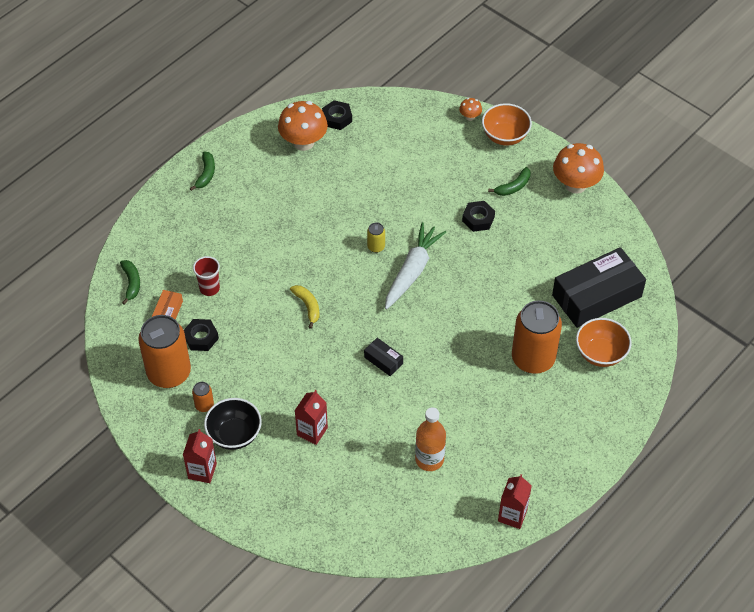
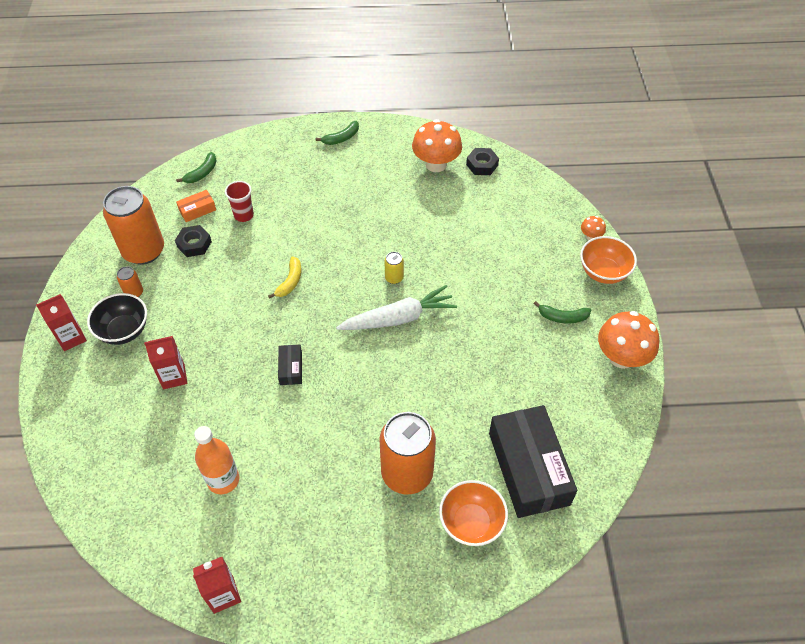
camera: 45 degrees right, 0 degrees up
black nut [462,201,495,232] -> none
black box [552,247,646,328] -> black box turned 60 degrees clockwise [489,405,577,518]

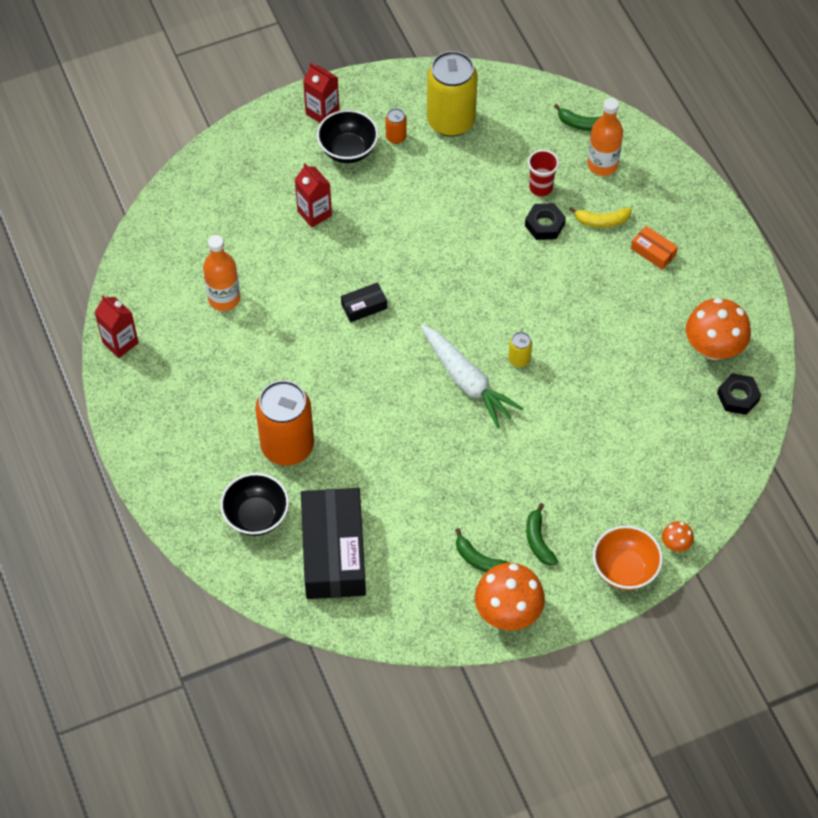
camera: 70 degrees right, 5 degrees up
orange can [103,186,164,265] -> yellow can [427,51,478,137]
black nut [175,225,212,257] -> black nut moved to [525,203,566,240]
orange box [176,190,216,222] -> orange box moved to [631,226,678,270]
yellow banana [268,256,301,299] -> yellow banana moved to [569,207,632,228]
green banana [315,121,359,145] -> green banana moved to [456,528,509,572]
orange bowl [439,480,508,546] -> black bowl [220,473,289,536]
black box [489,405,577,518] -> black box turned 60 degrees counterclockwise [301,488,366,599]
none -> orange bottle [587,98,623,176]

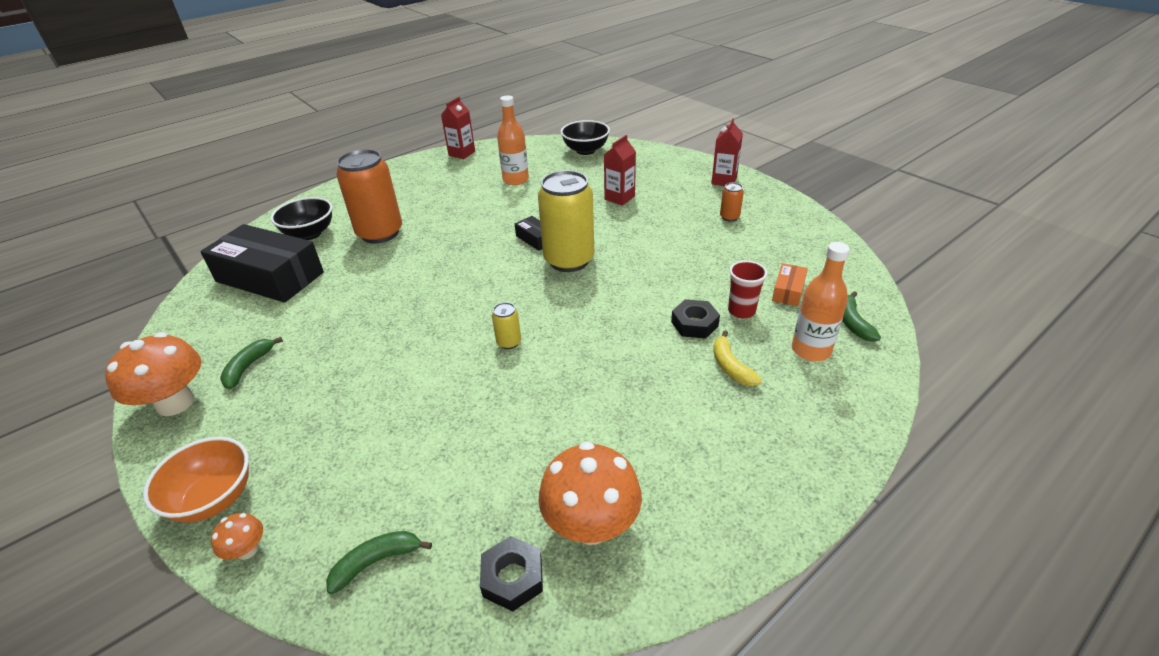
camera: 75 degrees right, 20 degrees down
black box [301,488,366,599] -> black box turned 45 degrees clockwise [200,224,324,303]
black bowl [317,110,378,163] -> black bowl moved to [561,120,610,155]
white carrot [421,324,523,428] -> none
yellow can [427,51,478,137] -> yellow can moved to [538,170,595,272]
green banana [526,503,558,566] -> green banana moved to [326,531,432,594]
orange box [631,226,678,270] -> orange box moved to [772,263,808,306]

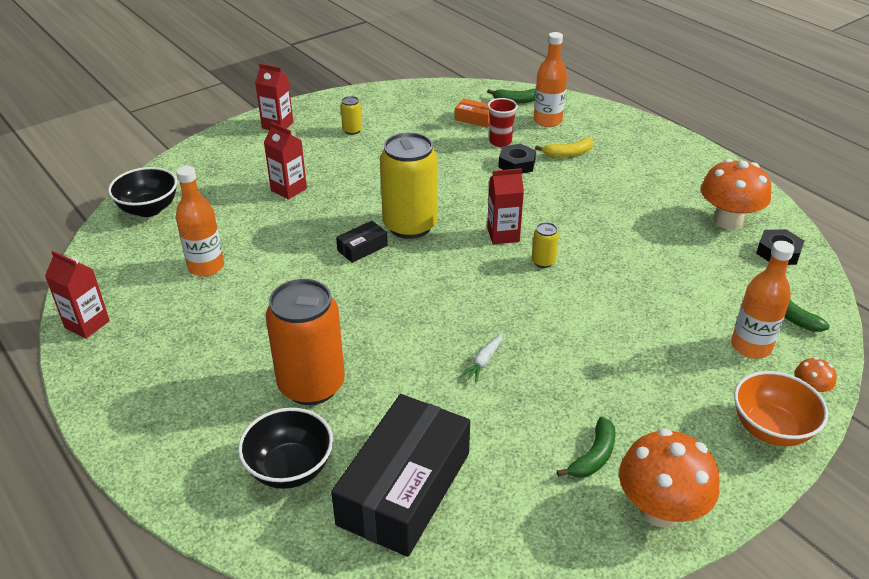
camera: 90 degrees left, 0 degrees up
green banana [220,337,283,389] -> green banana turned 75 degrees counterclockwise [557,417,616,478]
orange can [720,183,744,222] -> yellow can [341,96,362,135]
none -> white carrot [460,334,503,383]
none -> red carton [487,168,524,245]
none -> orange bottle [731,241,794,359]

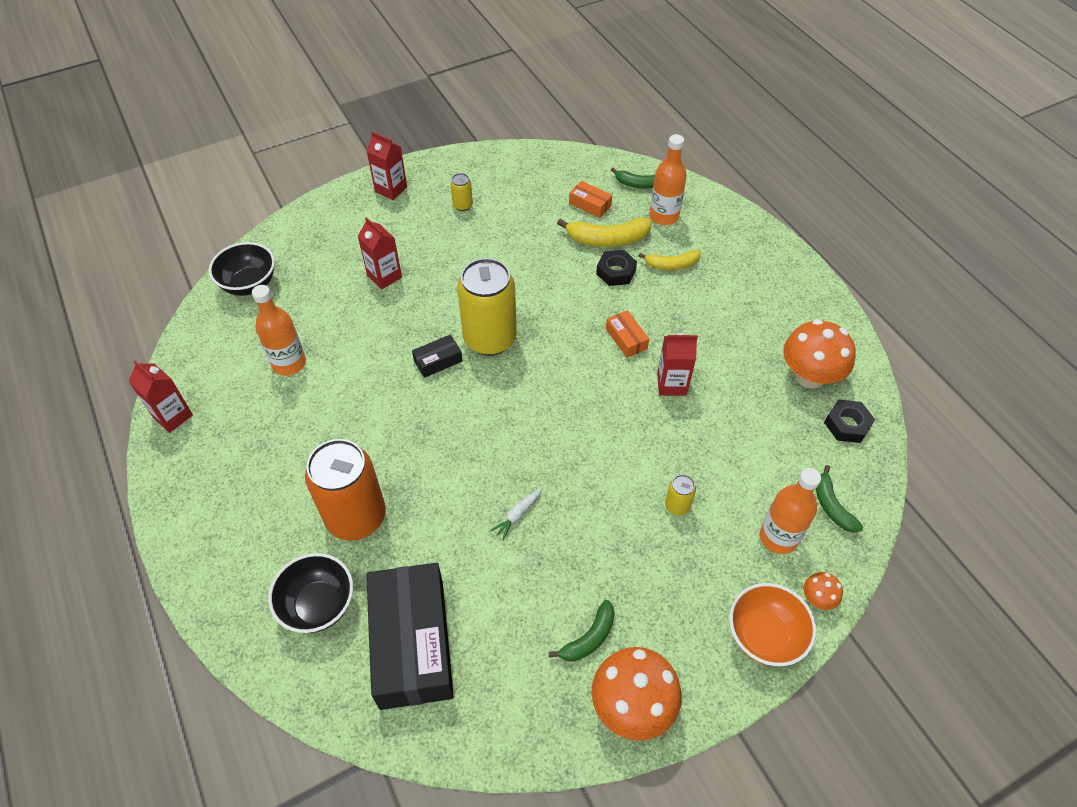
camera: 10 degrees right, 15 degrees up
black box [331,394,470,557] -> black box turned 45 degrees counterclockwise [366,563,454,710]
red carton [487,168,524,245] -> red carton moved to [657,333,698,396]
red cup [488,98,518,147] -> yellow banana [557,218,652,247]
yellow can [532,222,559,268] -> yellow can moved to [665,475,696,516]
none -> orange box [606,310,649,358]

